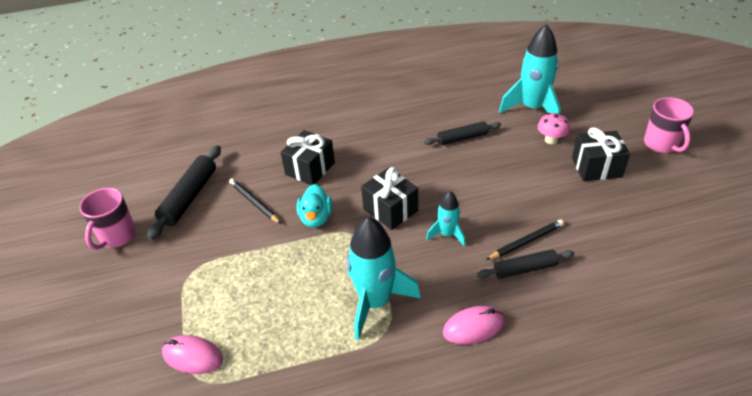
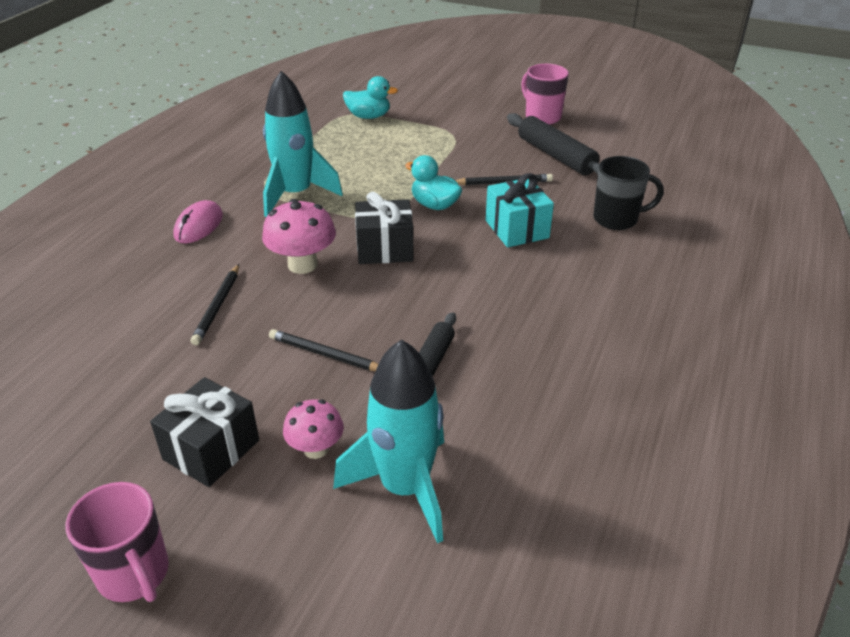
camera: 125 degrees right, 5 degrees down
pink mouse [162,335,223,374] -> turquoise duck [343,76,398,119]
black gift [281,130,335,185] -> turquoise gift [486,173,554,247]
turquoise rocket [426,191,466,247] -> pink mushroom [262,199,336,274]
black rolling pin [477,249,574,279] -> none
pink mug [644,97,694,153] -> pink mug turned 150 degrees counterclockwise [66,482,169,602]
none -> black pencil [269,329,378,371]
none -> black mug [593,156,664,230]

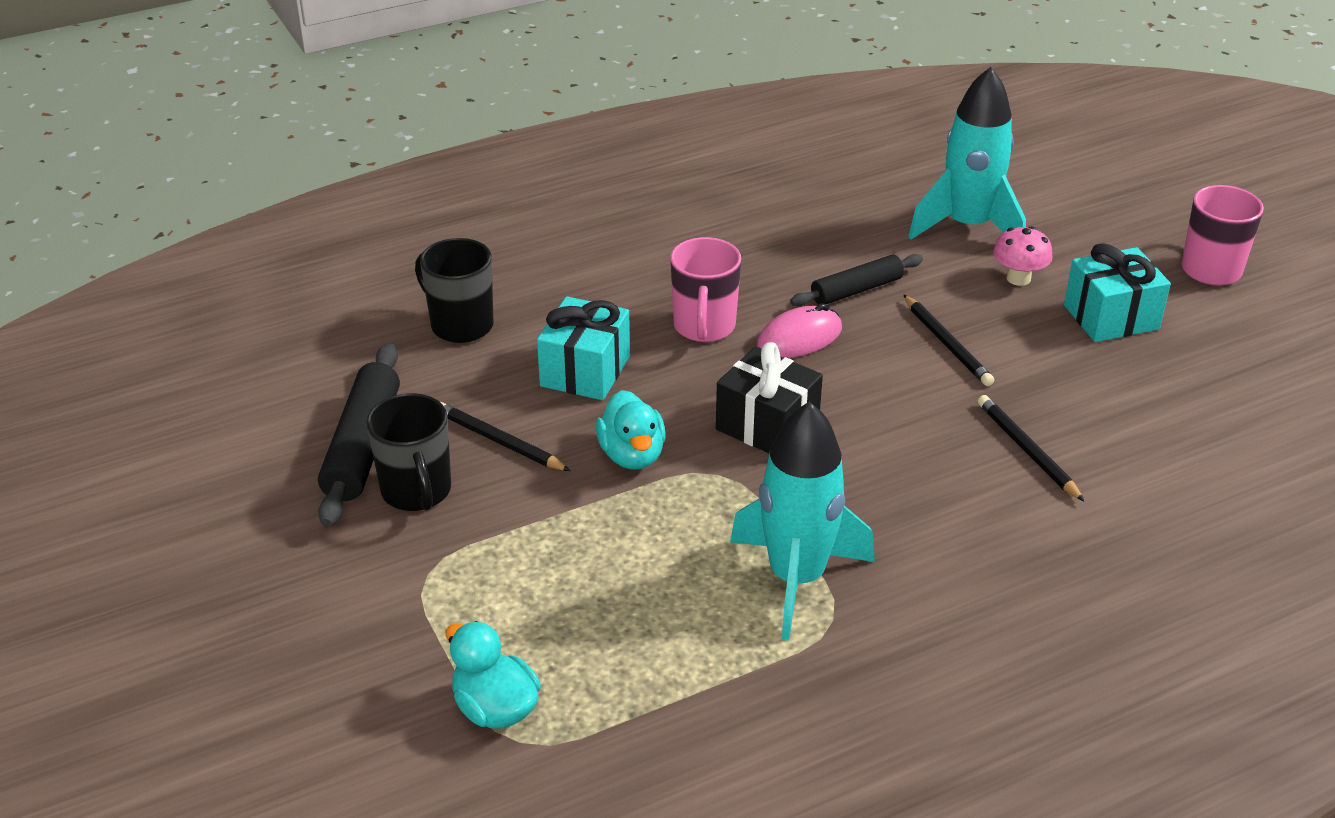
camera: 140 degrees left, 0 degrees up
black gift [150,377,259,487] -> turquoise gift [1064,243,1171,342]
pink mouse [173,200,223,243] -> pink mouse moved to [757,303,842,358]
black pencil [190,264,239,345] -> black pencil turned 75 degrees counterclockwise [978,395,1085,502]
pink mushroom [262,199,336,274] -> none
pink mug [521,64,569,125] -> pink mug moved to [670,237,741,342]
none -> black mug [366,393,451,511]

